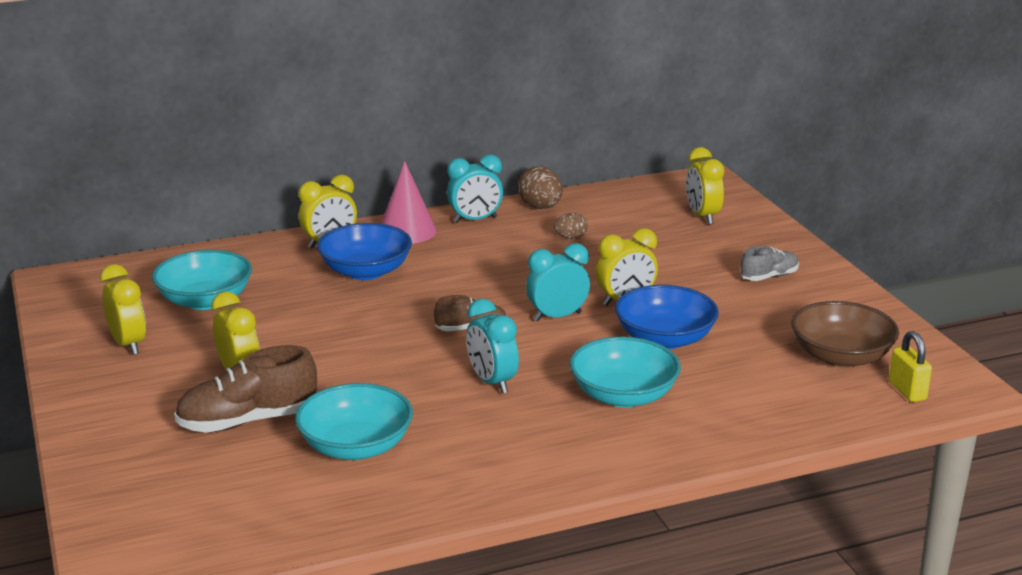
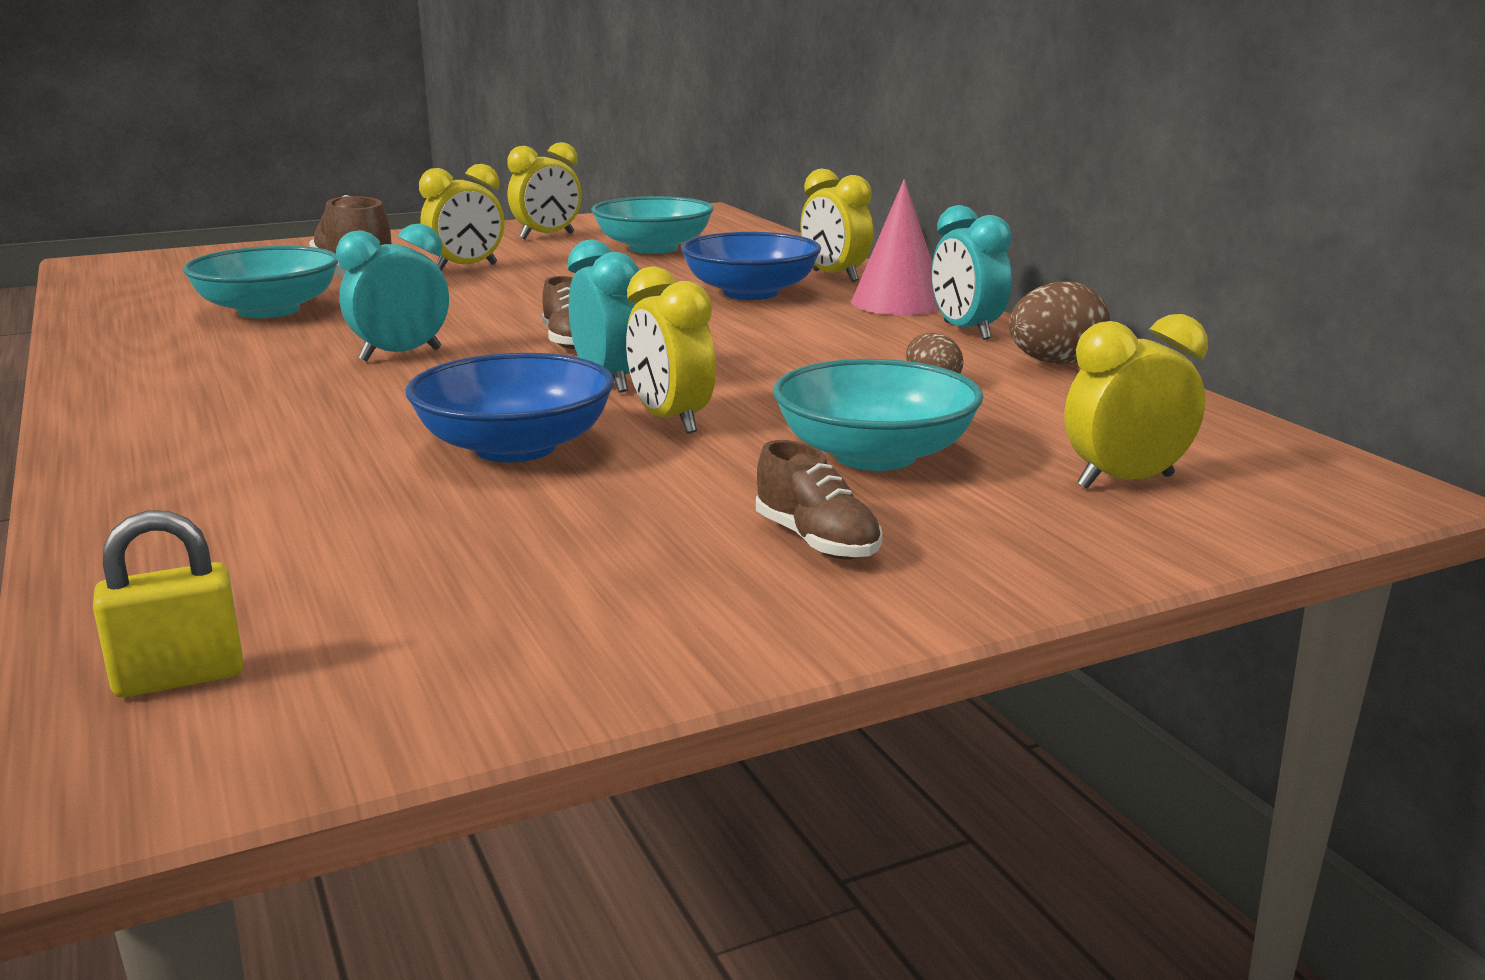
camera: 85 degrees right, 5 degrees down
turquoise bowl [570,337,681,408] -> turquoise bowl moved to [773,359,983,471]
grey shoe [741,246,799,281] -> brown shoe [756,440,883,560]
brown bowl [791,301,899,368] -> none

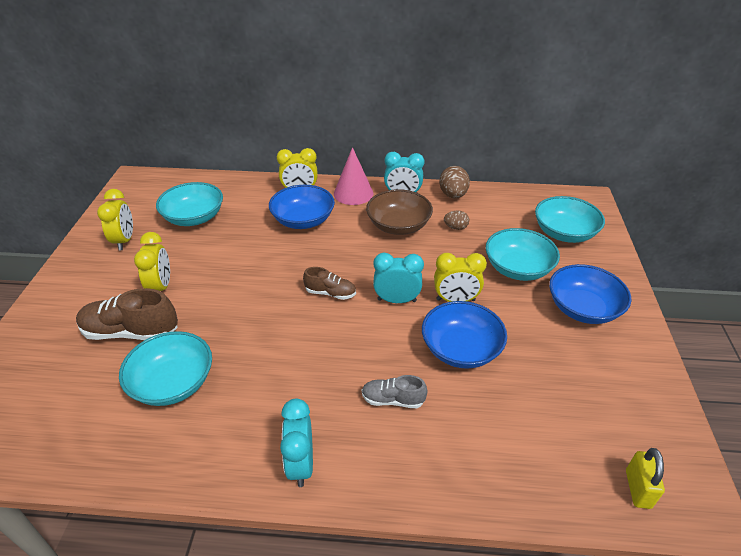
camera: 60 degrees left, 20 degrees up
turquoise clock [336,223,449,361] -> turquoise clock moved to [280,398,313,487]
brown shoe [756,440,883,560] -> blue bowl [549,264,632,324]
yellow clock [1064,314,1208,489] -> turquoise bowl [535,196,605,243]
none -> grey shoe [362,375,428,408]
none -> brown bowl [366,189,433,235]

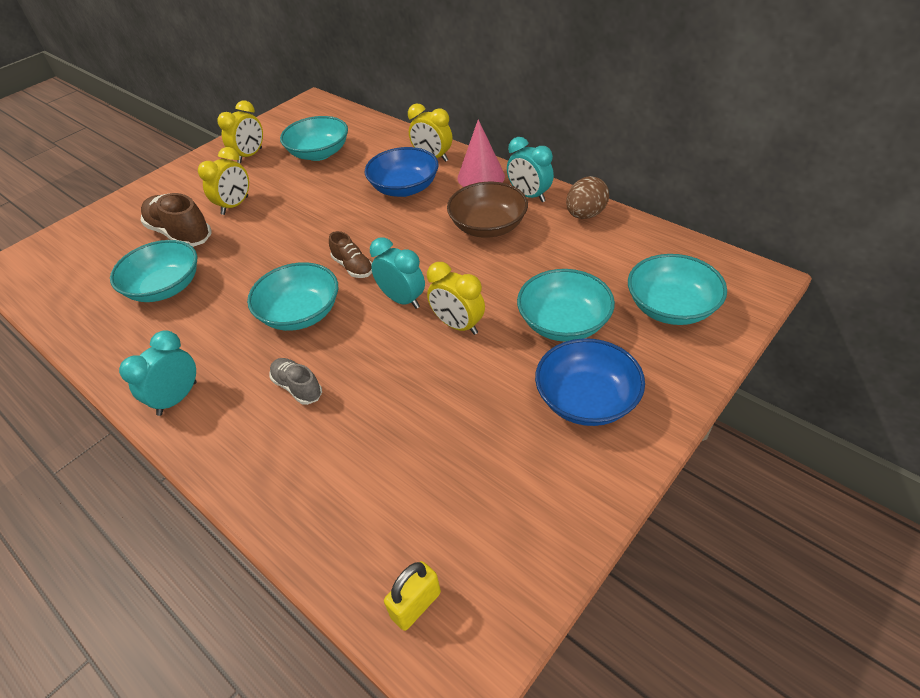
camera: 40 degrees right, 5 degrees up
blue bowl [422,301,507,369] -> none
brown egg [444,211,469,230] -> none
none -> turquoise bowl [247,262,338,331]

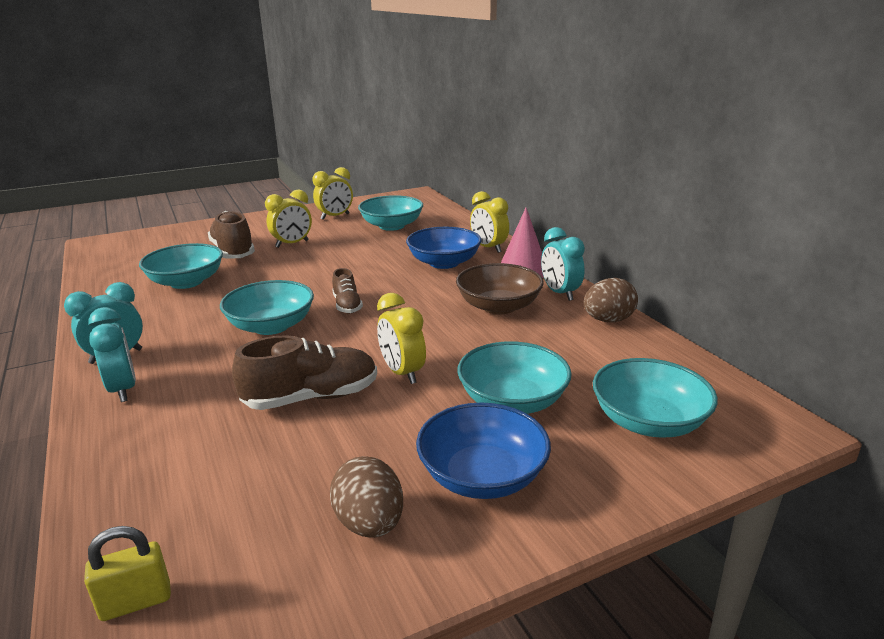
camera: 20 degrees right, 20 degrees down
grey shoe [269,358,322,405] -> none
turquoise clock [370,237,425,309] -> turquoise clock moved to [88,307,136,402]
none -> brown shoe [232,335,377,410]
none -> brown egg [330,456,403,538]

